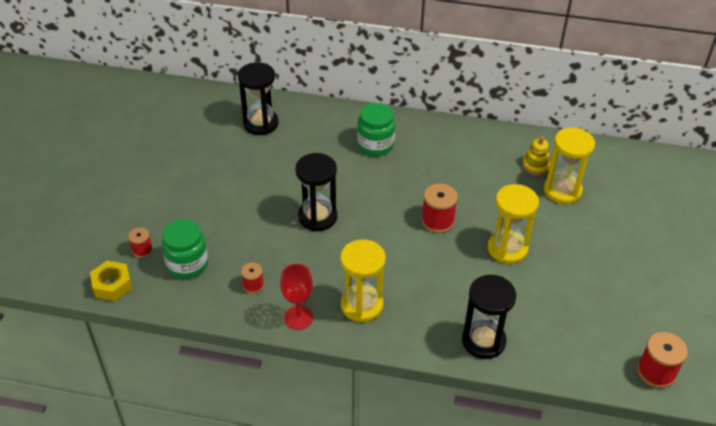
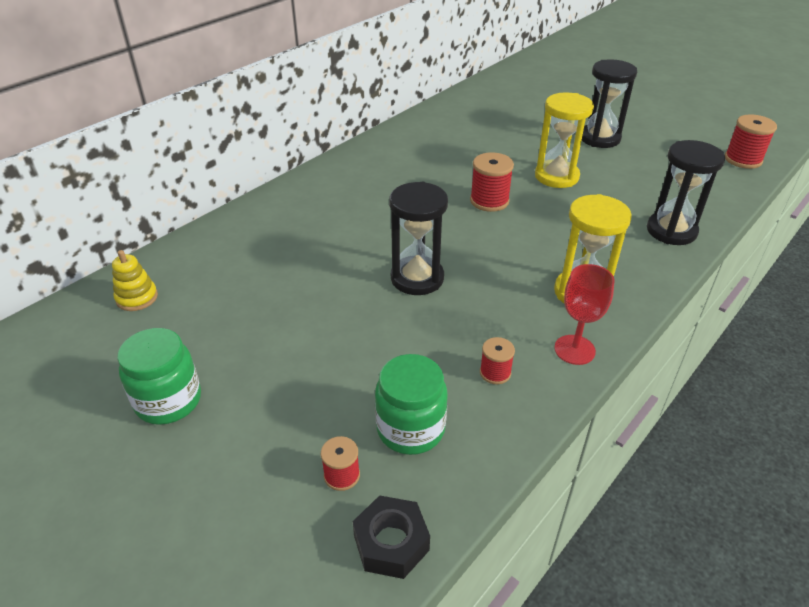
camera: 60 degrees left, 5 degrees down
yellow nut [90,261,132,301] -> black nut [353,495,430,579]
black hourglass [238,62,278,135] -> black hourglass moved to [582,59,637,148]
green jar [357,103,395,156] -> green jar moved to [117,328,201,425]
yellow stacking toy [522,136,550,176] -> yellow stacking toy moved to [112,250,158,311]
yellow hourglass [544,127,595,204] -> none

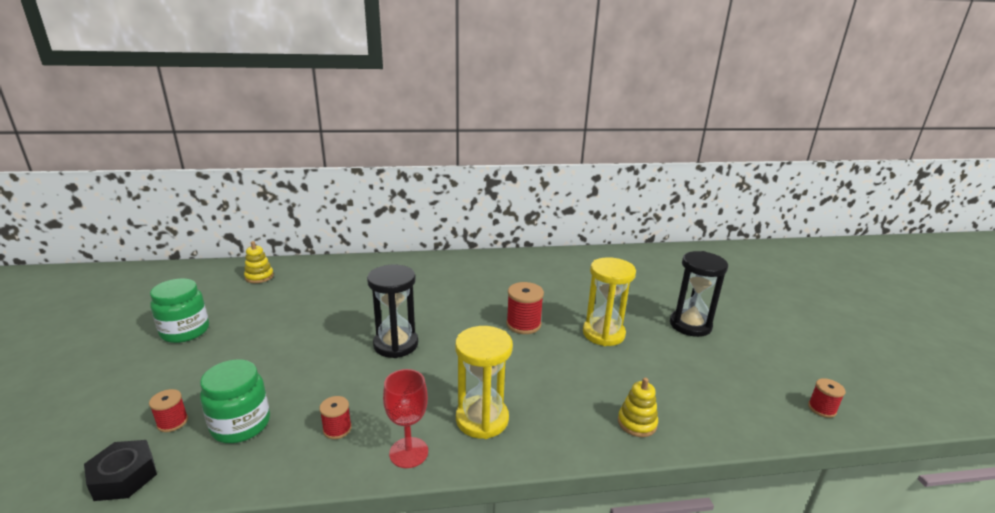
camera: 40 degrees right, 15 degrees down
black hourglass [647,140,725,245] -> yellow stacking toy [618,378,658,437]
red spool [725,114,777,169] -> red spool [808,378,846,418], size x0.60

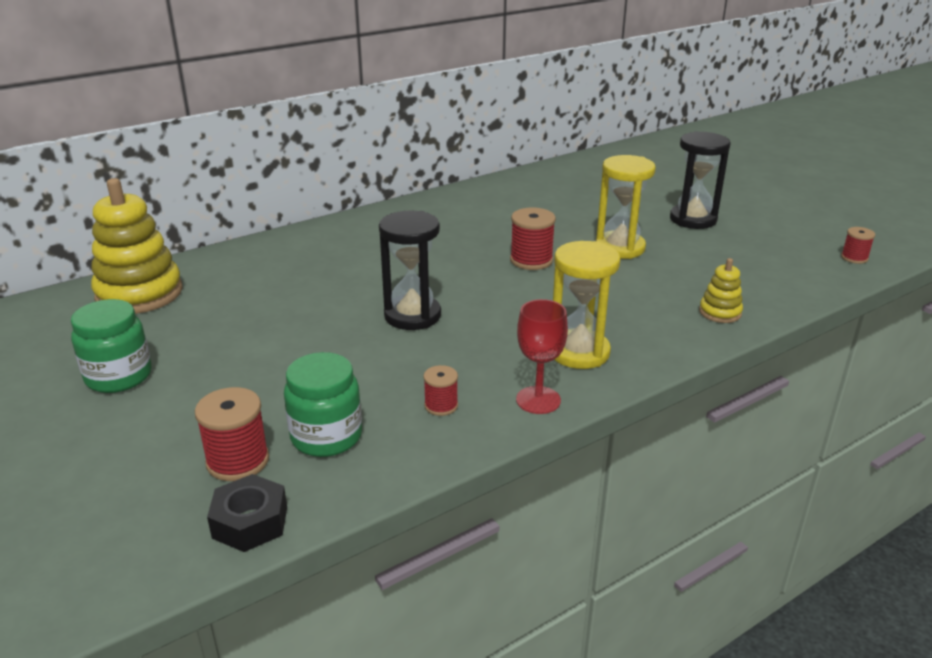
camera: 25 degrees left, 5 degrees up
red spool [149,389,188,432] -> red spool [195,387,269,481], size x1.68
yellow stacking toy [244,241,274,283] -> yellow stacking toy [91,178,183,314], size x2.09

